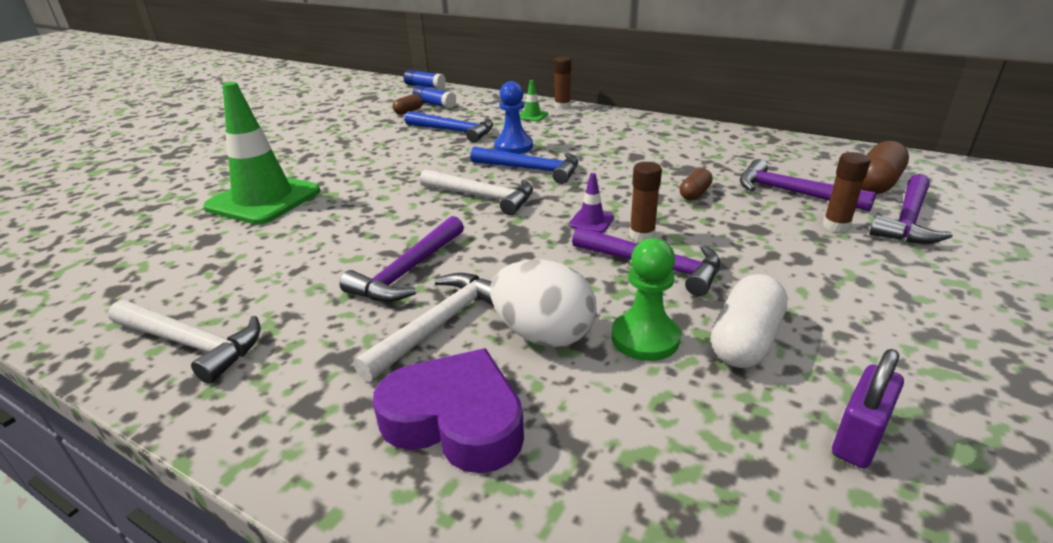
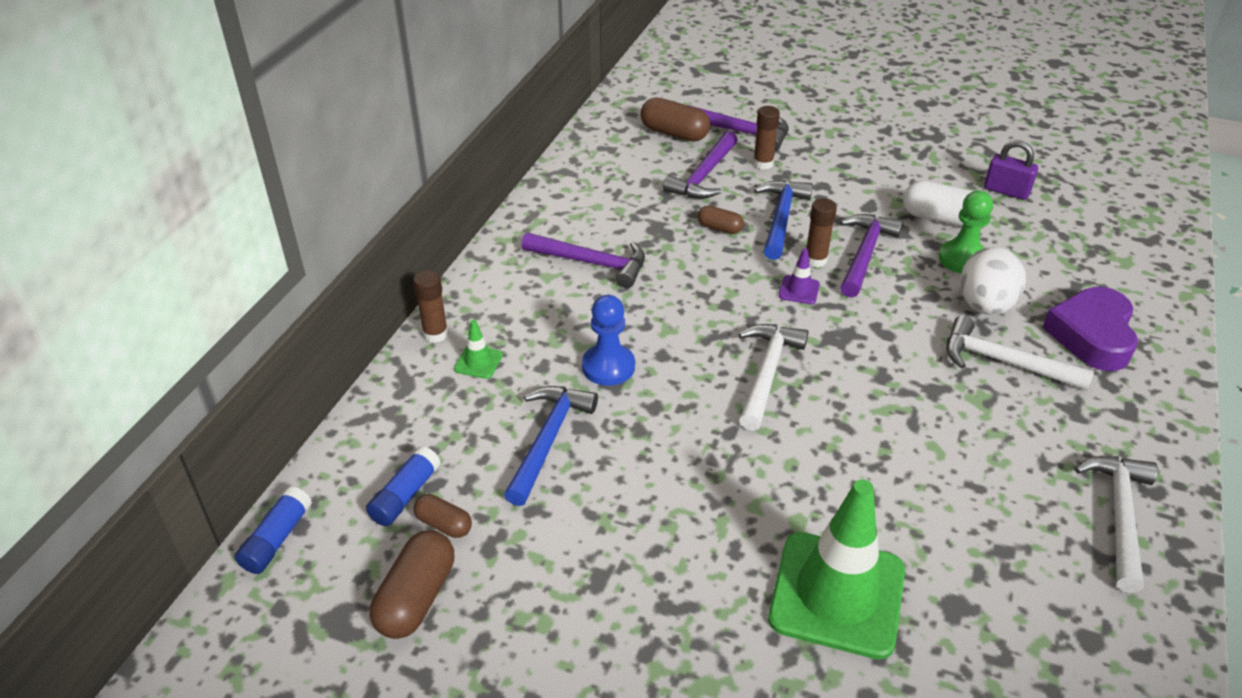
camera: 100 degrees left, 10 degrees up
purple hammer [340,216,464,302] -> purple hammer moved to [522,232,645,288]
blue hammer [470,146,578,184] -> blue hammer moved to [754,180,813,260]
none -> brown capsule [370,530,454,639]

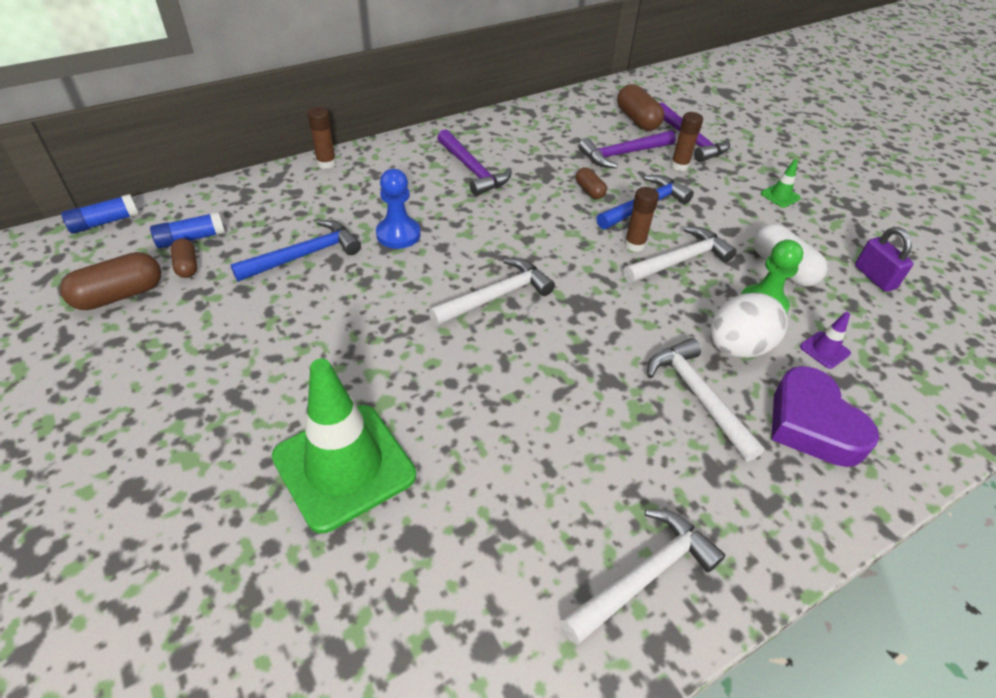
camera: 35 degrees right, 5 degrees up
green traffic cone [454,320,503,379] -> green traffic cone moved to [761,159,801,208]
purple traffic cone [779,249,820,304] -> purple traffic cone moved to [800,312,851,369]
purple hammer [840,214,903,298] -> white hammer [623,226,737,283]
purple heart [1042,287,1138,371] -> purple heart turned 75 degrees counterclockwise [771,366,879,467]

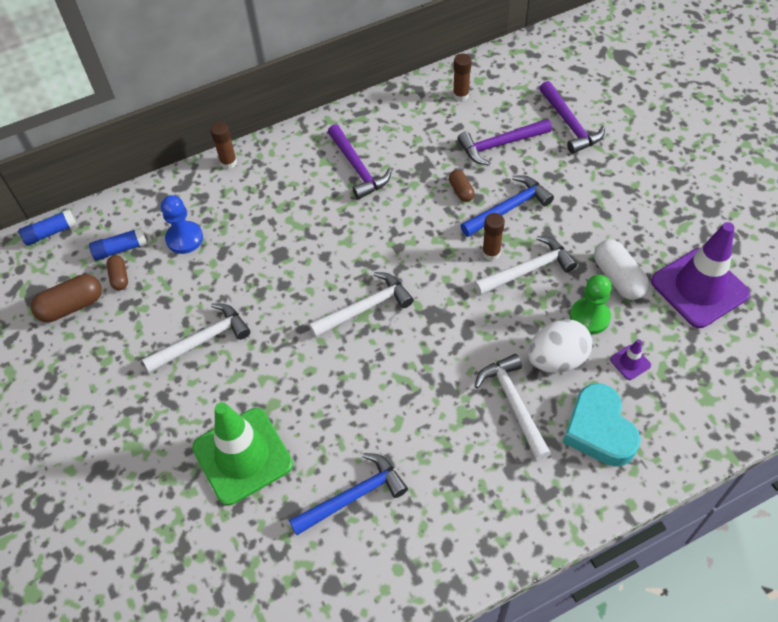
camera: 10 degrees right, 10 degrees up
blue hammer [231,220,361,282] -> blue hammer moved to [289,453,408,535]
blue pawn [376,169,421,249] -> blue pawn moved to [161,195,203,254]
white hammer [561,509,726,644] -> white hammer moved to [142,303,250,373]
brown capsule [617,84,664,131] -> none
brown glue stick [670,112,703,171] -> brown glue stick moved to [453,53,471,101]
green traffic cone [761,159,801,208] -> none
purple heart [771,366,879,467] -> turquoise heart [563,383,641,467]
purple padlock [855,227,913,292] -> purple traffic cone [651,222,750,328]

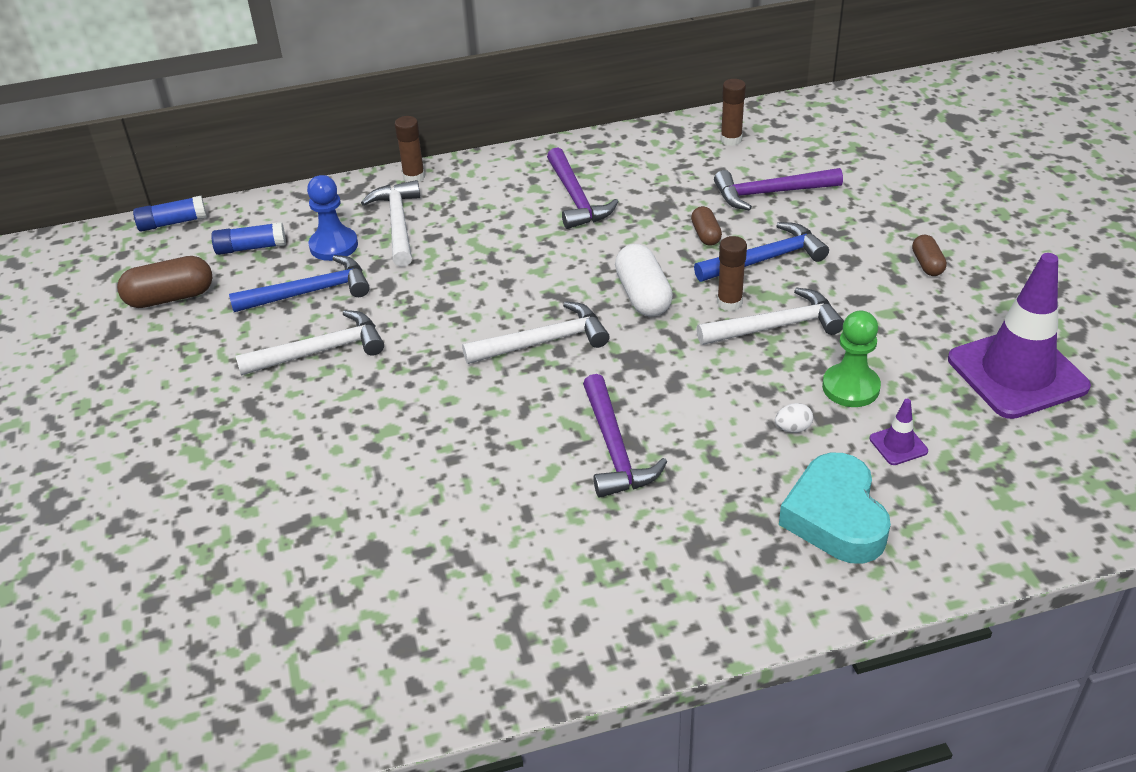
camera: 10 degrees right, 15 degrees down
brown capsule [107,255,128,290] -> brown capsule moved to [912,235,947,276]
green traffic cone [192,402,293,505] -> none
blue hammer [289,453,408,535] -> blue hammer moved to [229,255,370,312]
white hammer [475,354,551,460] -> white hammer moved to [361,180,420,267]
white egg [528,319,593,373] -> white egg [775,403,813,433], size x0.41
purple hammer [539,81,605,154] -> purple hammer moved to [583,374,667,498]
white capsule [594,240,649,300] -> white capsule moved to [615,244,673,317]

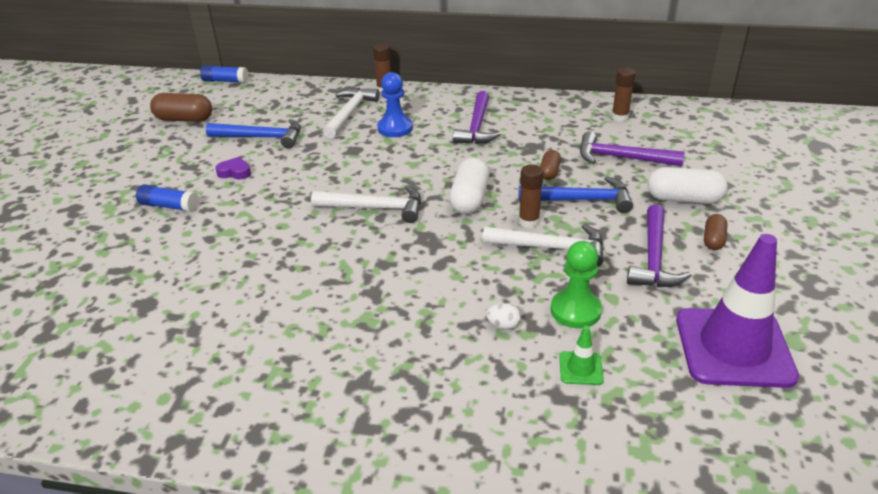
camera: 25 degrees right, 5 degrees down
blue glue stick [211,222,286,255] -> blue glue stick moved to [136,184,199,212]
white hammer [235,310,384,376] -> purple heart [215,157,251,179]
blue pawn [307,175,358,261] -> blue pawn moved to [377,72,413,137]
purple hammer [583,374,667,498] -> purple hammer moved to [627,204,692,287]
turquoise heart [779,453,891,564] -> none
purple traffic cone [870,399,928,465] -> green traffic cone [559,326,604,385]
none -> white capsule [648,167,728,204]

